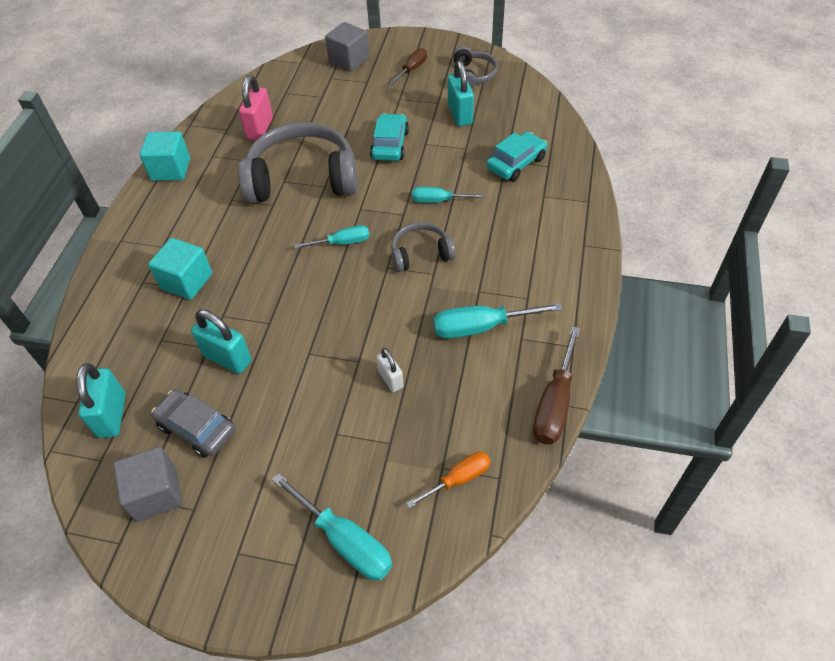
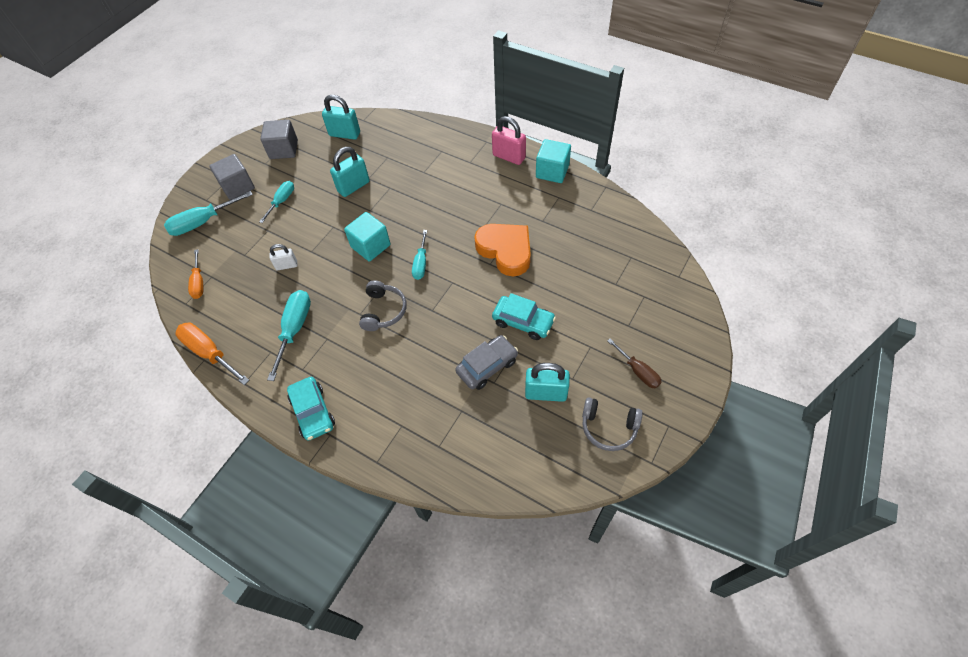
camera: 110 degrees right, 5 degrees up
turquoise cube [148,238,212,300] -> turquoise cube moved to [344,212,391,262]
grey car [152,390,235,458] -> grey car moved to [455,335,518,390]
grey headphones [238,122,357,203] -> orange heart [474,224,531,276]
pink padlock [239,75,273,141] -> pink padlock moved to [492,116,526,165]
grey cube [325,22,370,72] -> grey cube moved to [209,154,255,200]
turquoise screwdriver [412,187,484,203] -> turquoise screwdriver moved to [259,181,294,223]
turquoise car [486,132,547,181] -> turquoise car moved to [287,377,335,441]
brown screwdriver [533,326,580,444] -> orange screwdriver [175,322,250,385]

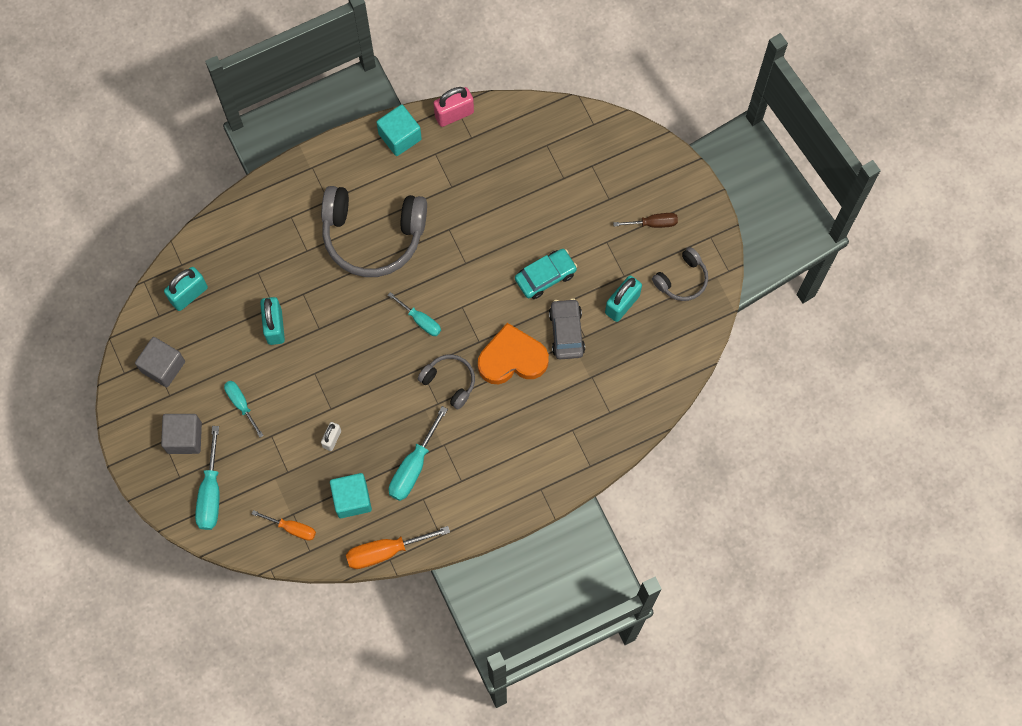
camera: 60 degrees left, 15 degrees up
turquoise screwdriver [267,290,311,381] -> turquoise screwdriver turned 105 degrees counterclockwise [389,406,448,501]
turquoise car [287,377,335,441] -> none
turquoise cube [344,212,391,262] -> turquoise cube moved to [330,473,372,518]
orange heart [474,224,531,276] -> orange heart moved to [478,323,549,384]
pink padlock [492,116,526,165] -> pink padlock moved to [434,87,474,127]
none -> grey headphones [321,186,427,277]

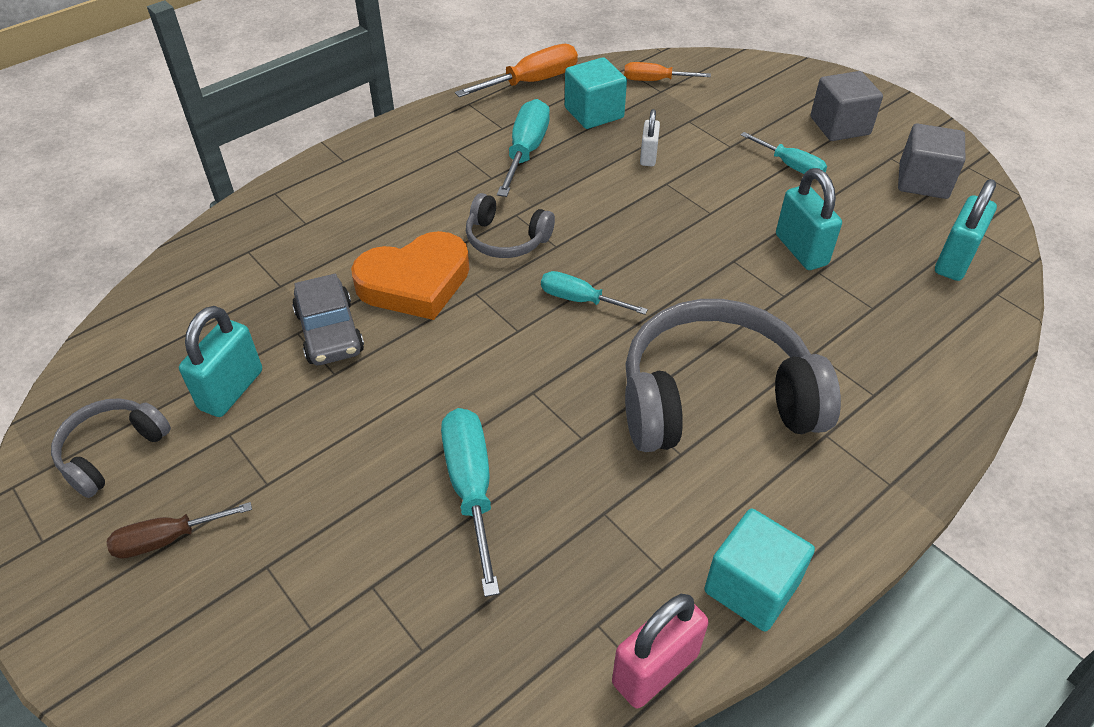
camera: 165 degrees right, 25 degrees down
turquoise screwdriver [195,426,220,530] -> turquoise screwdriver moved to [441,408,500,597]
turquoise car [515,249,577,299] -> none

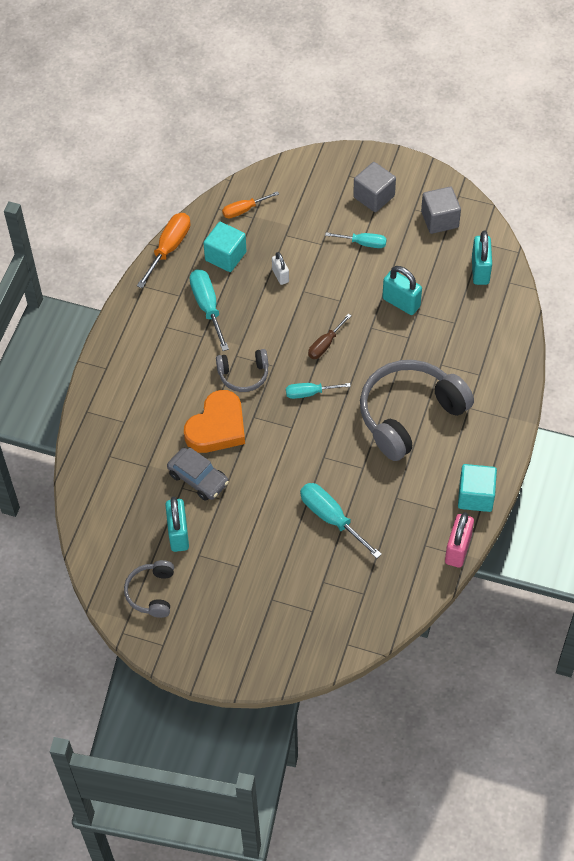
camera: 30 degrees left, 10 degrees up
brown screwdriver [106,502,252,559] -> brown screwdriver moved to [308,314,352,359]

